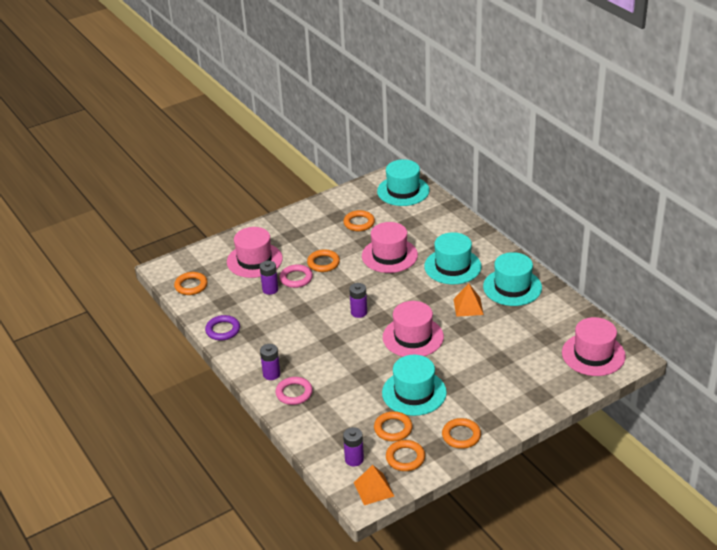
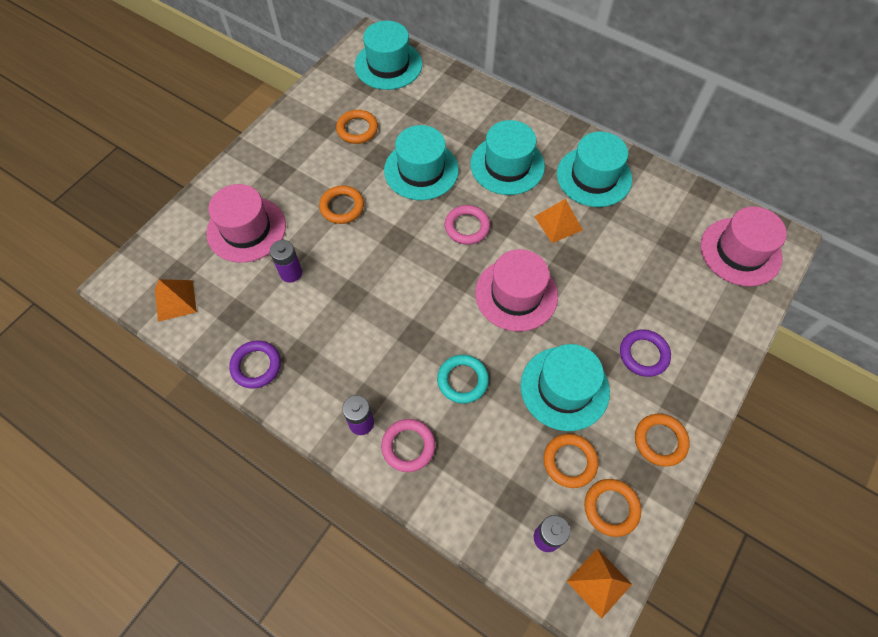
camera: 25 degrees left, 25 degrees up
orange ring [174,272,208,295] -> orange pyramid [155,279,197,322]
pink ring [279,265,313,288] -> pink ring moved to [445,205,490,245]
purple battery [349,283,367,318] -> none
pink hat [362,222,418,273] -> turquoise hat [384,125,459,200]
none -> turquoise ring [437,355,489,403]
none -> purple ring [620,329,671,377]

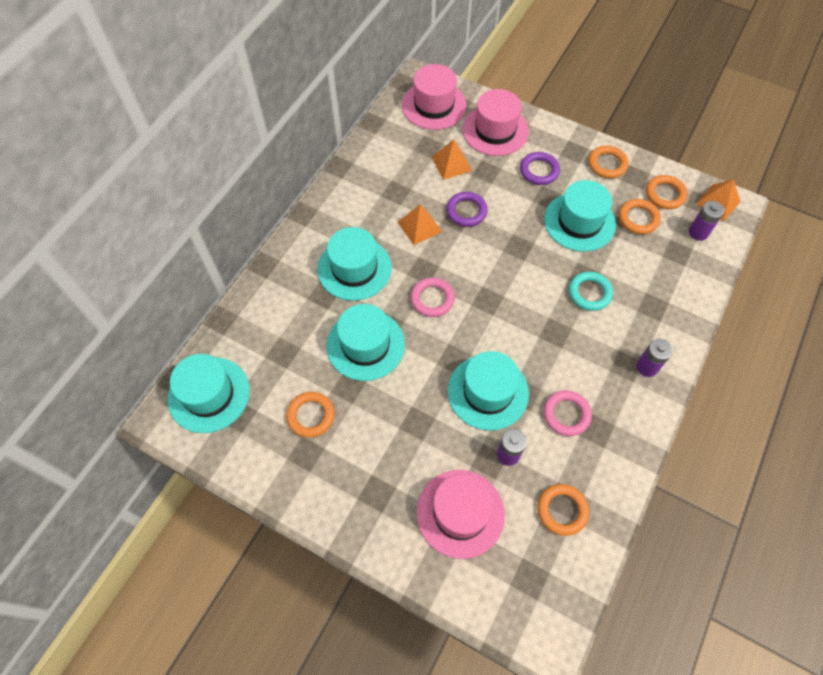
camera: 95 degrees left, 0 degrees up
orange pyramid [155,279,197,322] -> orange pyramid moved to [432,139,472,180]
purple ring [229,341,281,389] -> purple ring moved to [446,192,488,227]
orange ring [319,185,364,224] -> orange ring moved to [538,484,589,536]
pink ring [381,419,435,472] -> pink ring moved to [544,390,592,436]
pink hat [475,249,558,332] -> pink hat moved to [462,89,529,156]
turquoise hat [557,131,632,207] -> turquoise hat moved to [448,351,529,431]

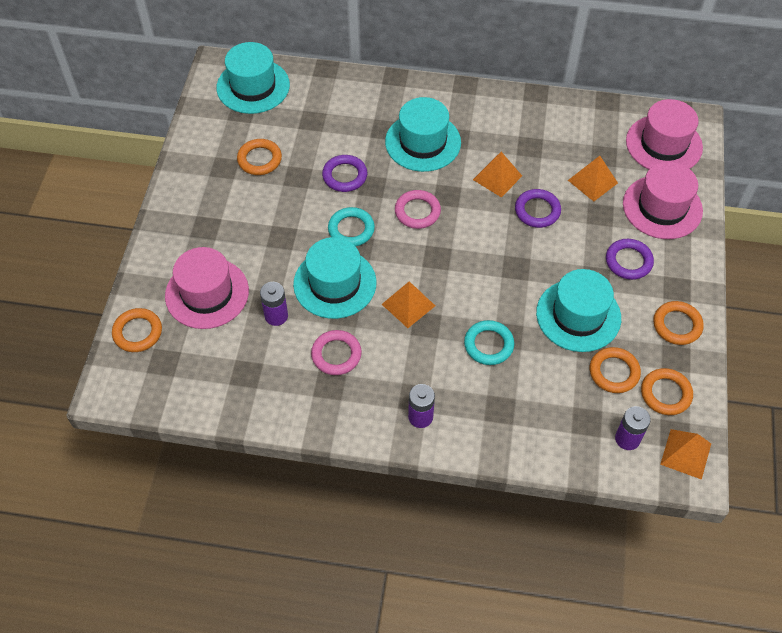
camera: 70 degrees right, 5 degrees down
turquoise hat [327,304,405,381] -> purple ring [322,155,367,192]
orange ring [538,484,589,536] -> orange ring moved to [112,308,162,352]
none -> turquoise ring [328,207,375,246]
none -> orange pyramid [382,281,435,328]

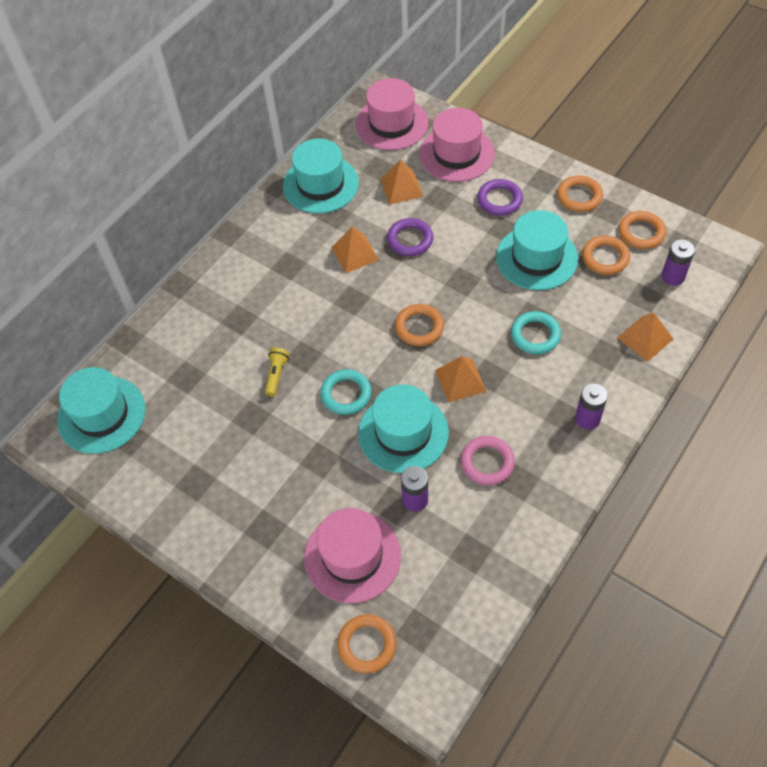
camera: 60 degrees left, 0 degrees up
orange ring [237,139,282,175] -> orange ring moved to [395,304,444,346]
purple ring [322,155,367,192] -> yellow flashlight [265,347,289,396]
turquoise hat [385,97,461,172] -> turquoise hat moved to [283,138,359,214]
pink ring [395,190,441,229] -> none
orange pyramid [660,429,711,480] -> orange pyramid moved to [617,313,673,362]

